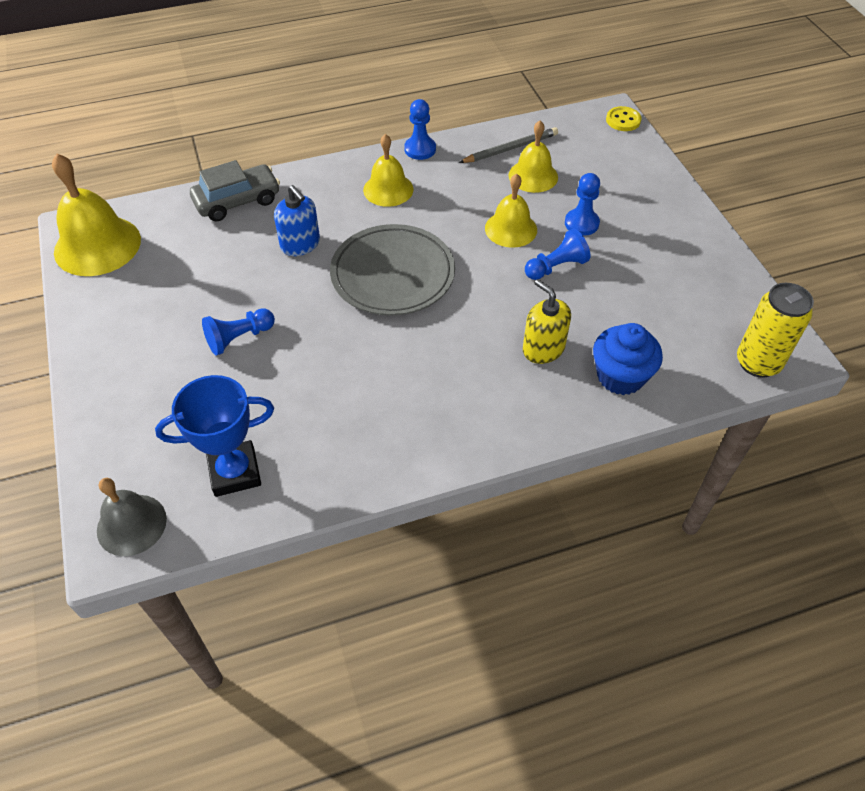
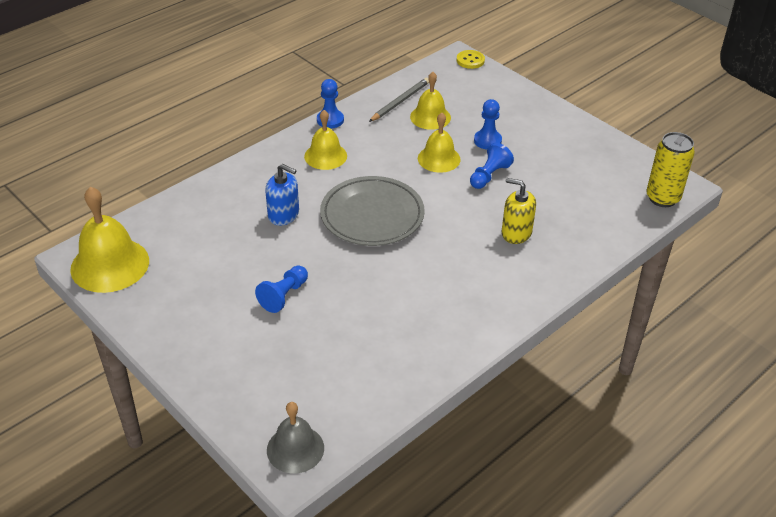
camera: 25 degrees left, 10 degrees down
blue trophy [155,375,274,497] -> none
grey car [190,160,280,222] -> none
blue cupcake [593,323,663,395] -> none

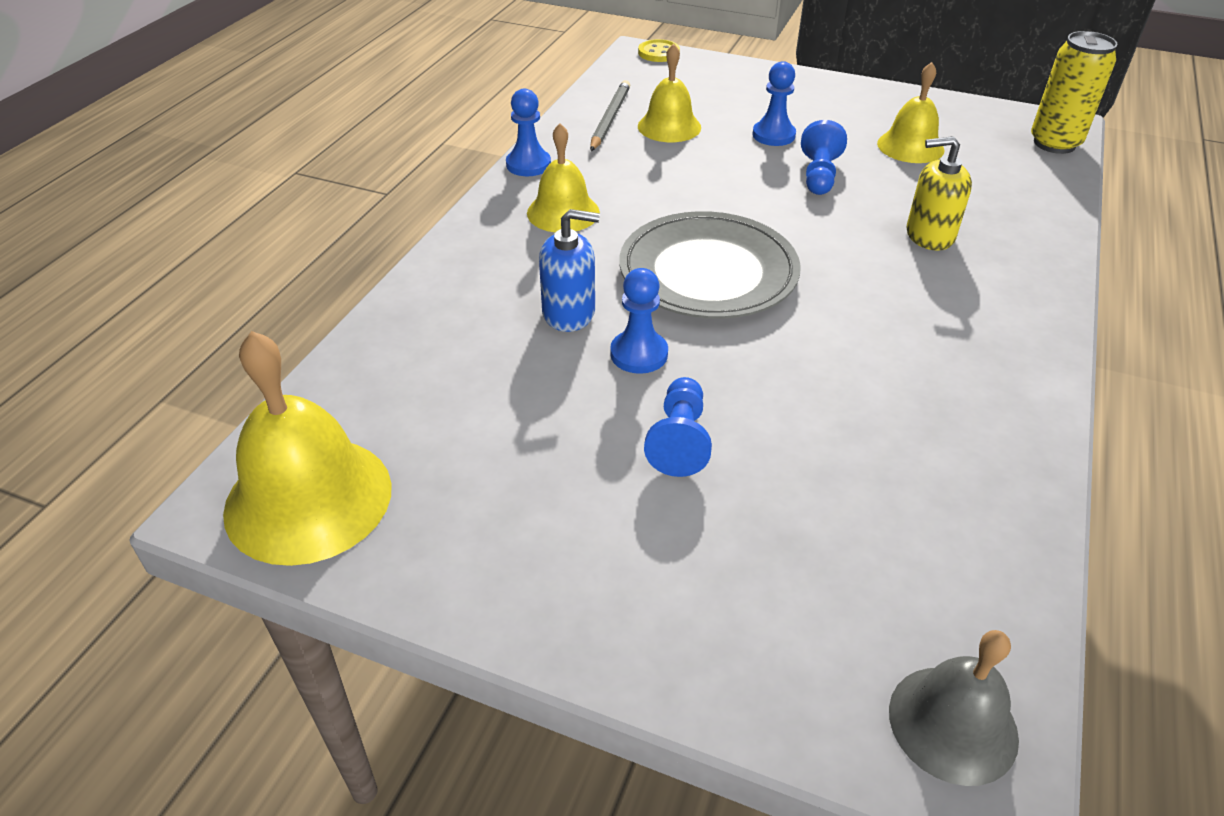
camera: 25 degrees left, 0 degrees up
yellow bell [418,113,461,173] -> yellow bell moved to [877,62,945,163]
none -> blue pawn [610,268,668,374]

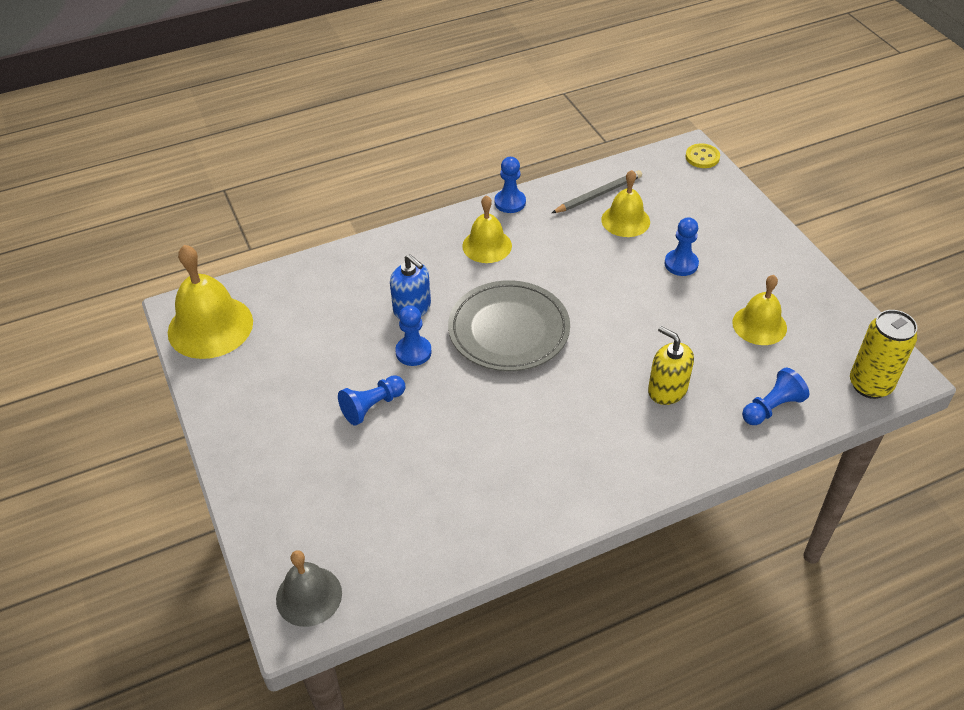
camera: 45 degrees right, 5 degrees up
blue pawn [801,120,847,195] -> blue pawn moved to [742,367,809,425]

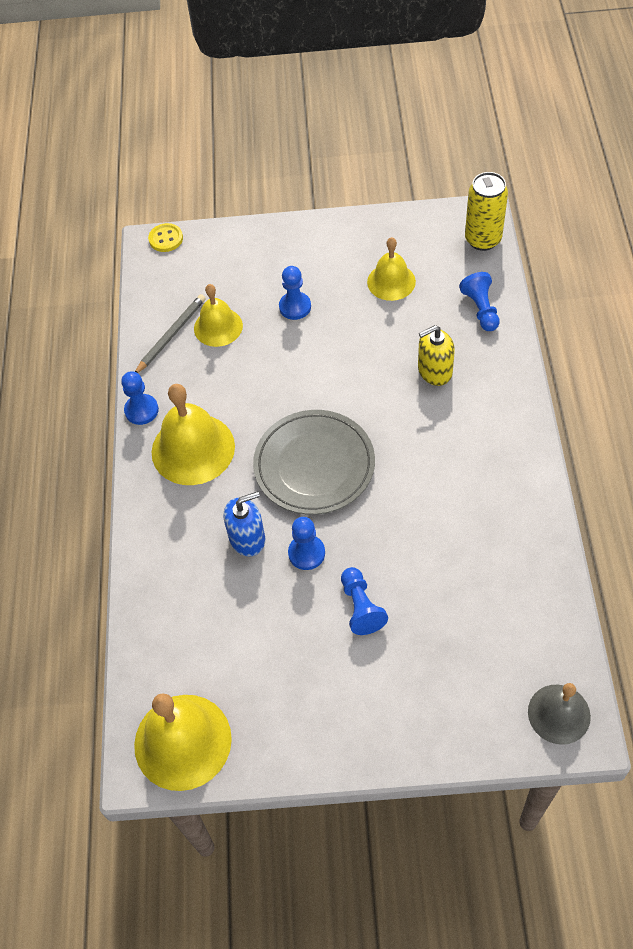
camera: 65 degrees left, 10 degrees up
yellow bell [462,195,512,263] -> yellow bell [152,384,235,485], size x1.59
grey pencil [552,170,642,213] -> grey pencil turned 45 degrees clockwise [135,294,206,373]

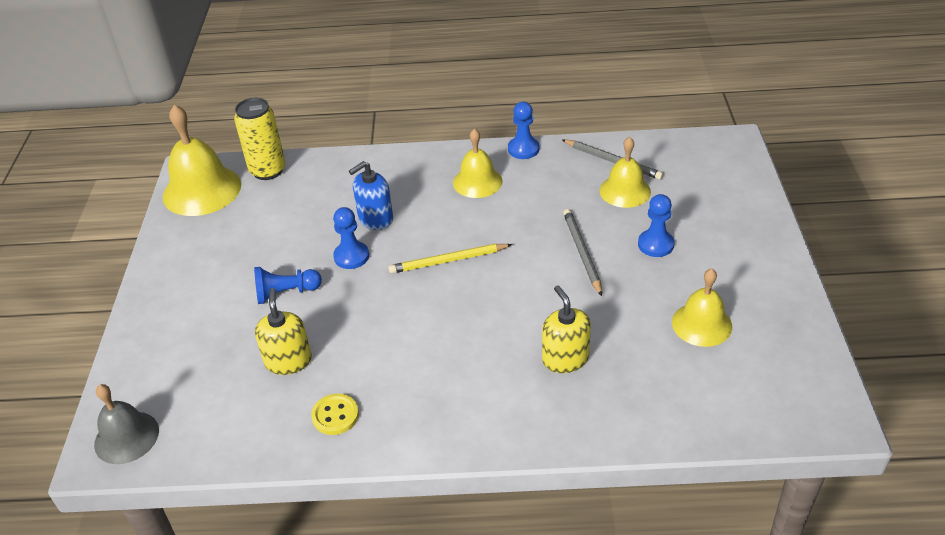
camera: 90 degrees right, 15 degrees down
yellow button [148,223,183,252] -> yellow button moved to [311,394,359,435]
yellow bell [152,384,235,485] -> yellow bell [453,128,502,198], size x0.63
blue soap dispenser [223,491,265,556] -> blue soap dispenser turned 75 degrees clockwise [349,161,393,230]
grey plate [253,410,375,515] -> yellow pencil [388,244,512,274]
blue pawn [459,272,500,331] -> none
yellow can [465,172,508,251] -> yellow can moved to [234,98,285,180]
none -> yellow soap dispenser [255,288,312,375]
none -> grey pencil [563,209,602,296]

